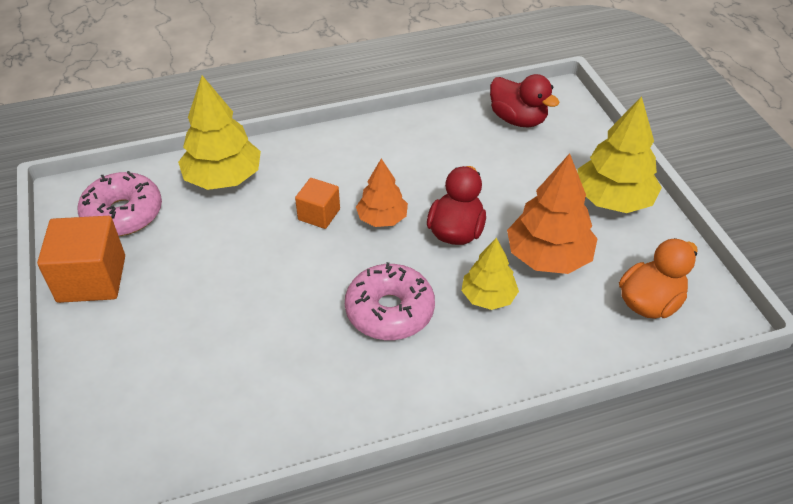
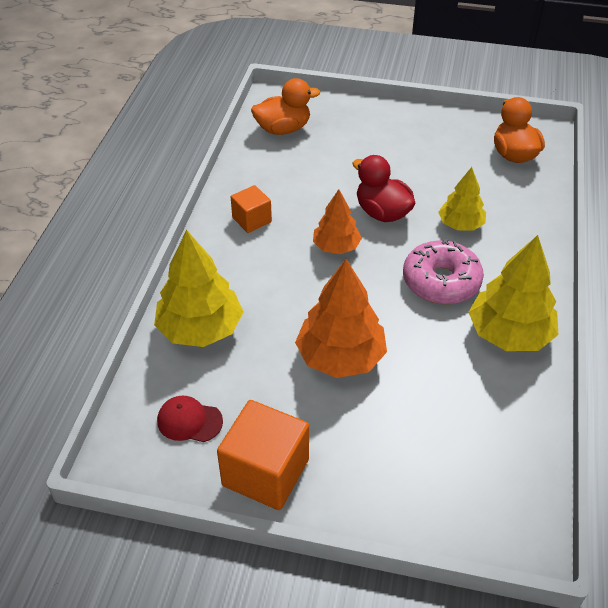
camera: 60 degrees left, 0 degrees up
pink donut [77,171,162,236] -> red cap [157,395,223,442]
orange cube [295,178,340,229] -> orange cube moved to [231,185,272,233]
red duck [490,74,560,127] -> orange duck [251,78,320,135]
orange tree [507,153,597,274] -> orange tree moved to [295,259,387,378]
yellow tree [577,96,662,213] -> yellow tree moved to [468,235,558,351]

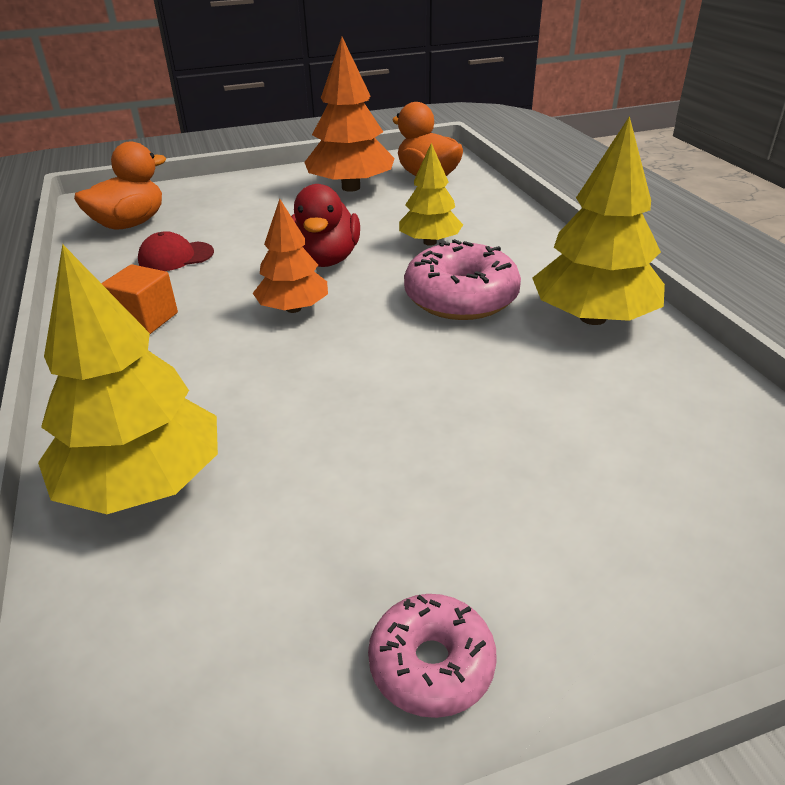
camera: 30 degrees left, 10 degrees down
red cap [157,395,223,442] -> red cap moved to [138,231,214,271]
orange cube [217,400,309,510] -> pink donut [368,594,497,718]
orange tree [295,259,387,378] -> orange tree moved to [304,37,395,192]
red duck [353,155,415,222] -> red duck turned 105 degrees counterclockwise [291,184,360,267]

